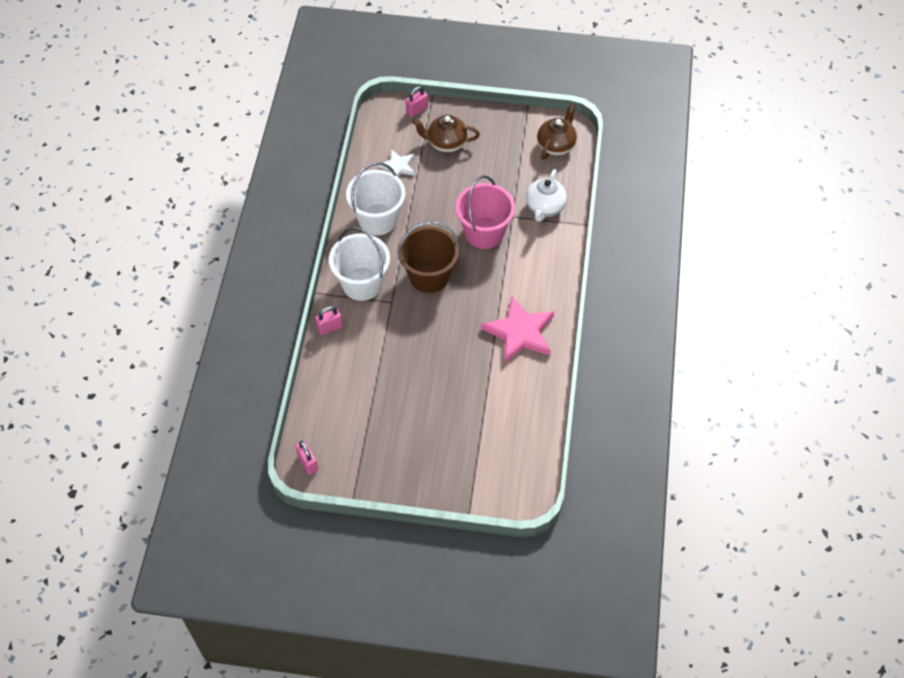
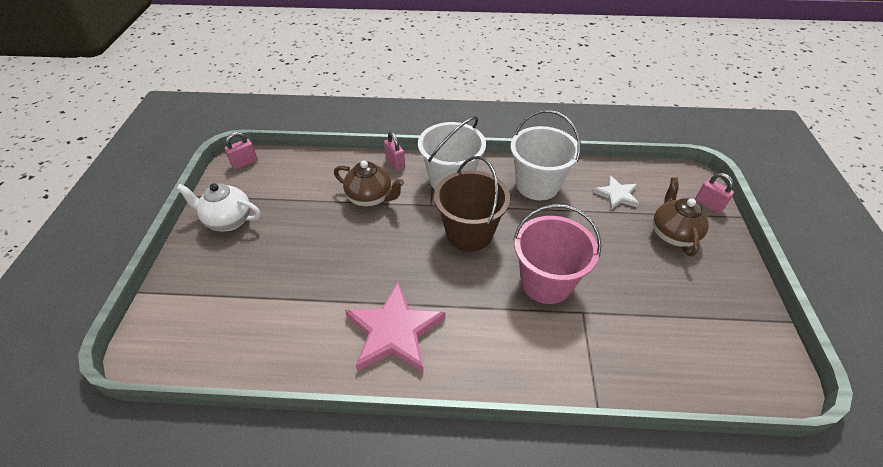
camera: 85 degrees right, 10 degrees down
white teapot [526,169,567,222] -> white teapot moved to [176,183,261,231]
brown teapot [537,103,577,160] -> brown teapot moved to [334,161,404,207]

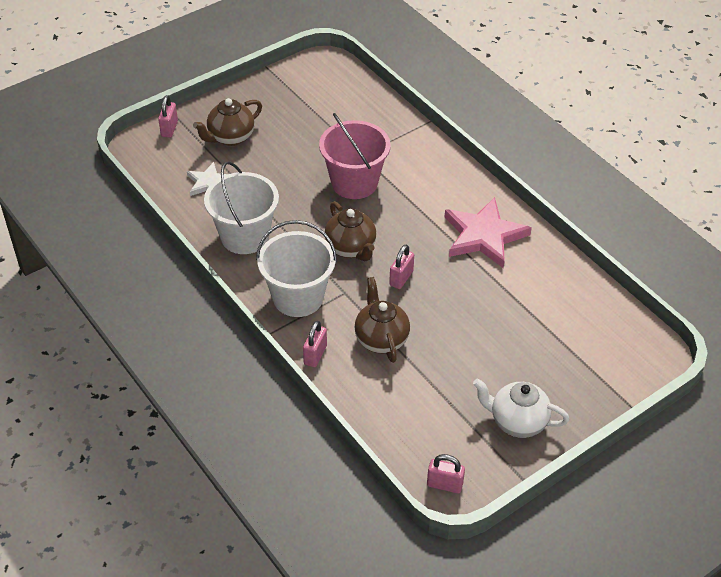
camera: 130 degrees left, 0 degrees up
white teapot [176,183,261,231] -> white teapot turned 135 degrees clockwise [473,379,569,438]
brown bucket [434,156,510,252] -> brown teapot [325,201,376,261]
none -> pink padlock [389,245,414,289]

